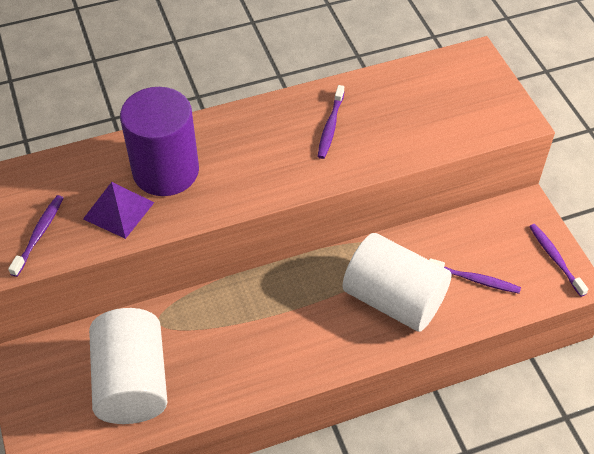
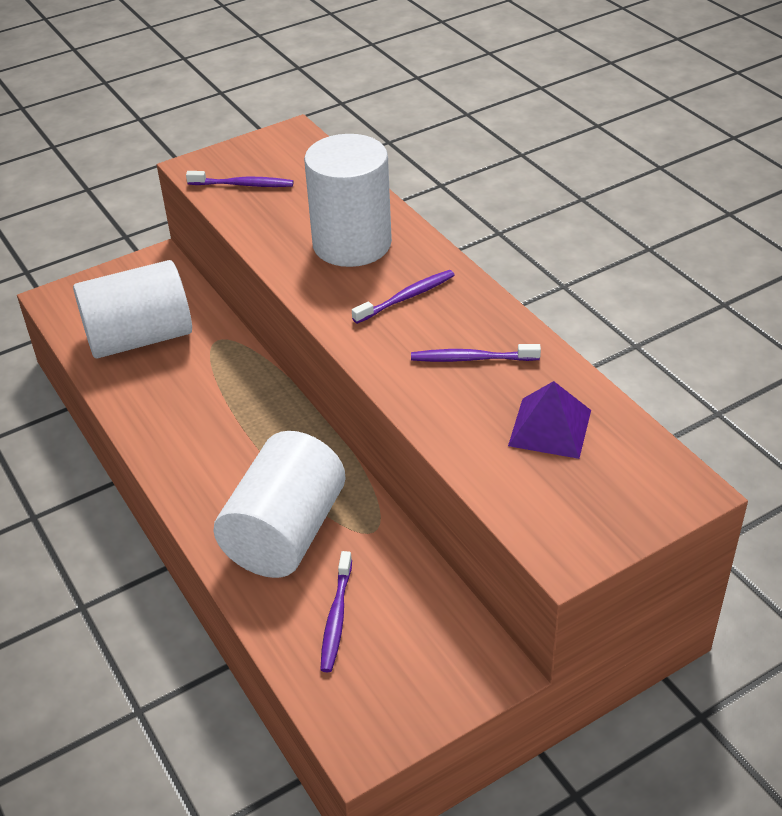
camera: 80 degrees right, 10 degrees down
purple pyramid [83,182,154,239] -> purple pyramid moved to [508,381,591,459]
purple cylinder [120,87,199,196] -> white cylinder [304,134,392,267]
purple toothbrush [529,224,589,297] -> purple toothbrush moved to [352,270,455,324]

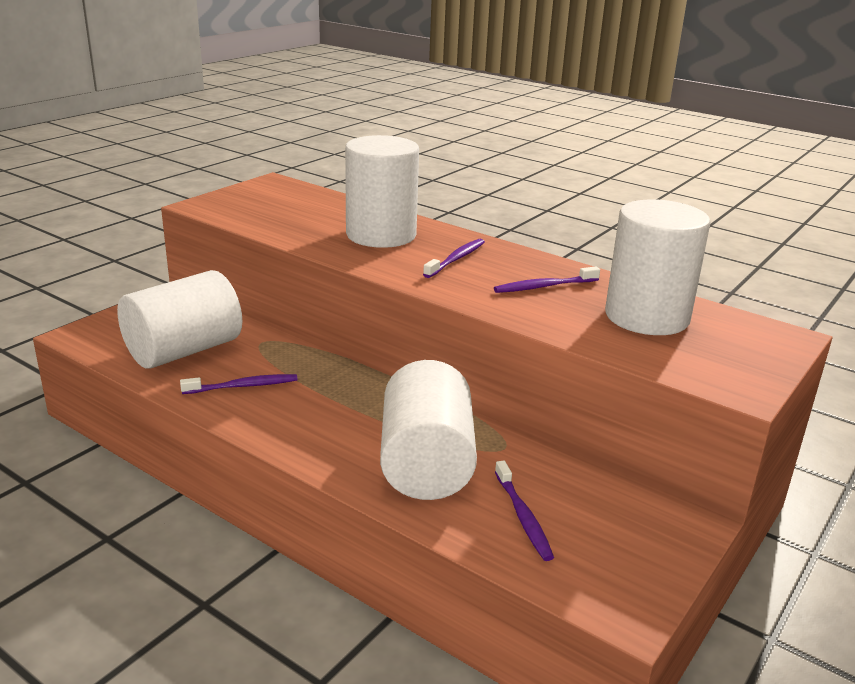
camera: 25 degrees left, 15 degrees down
purple toothbrush [186,171,294,187] -> purple toothbrush moved to [180,374,298,394]
purple pyramid [508,381,591,459] -> white cylinder [605,199,711,335]

